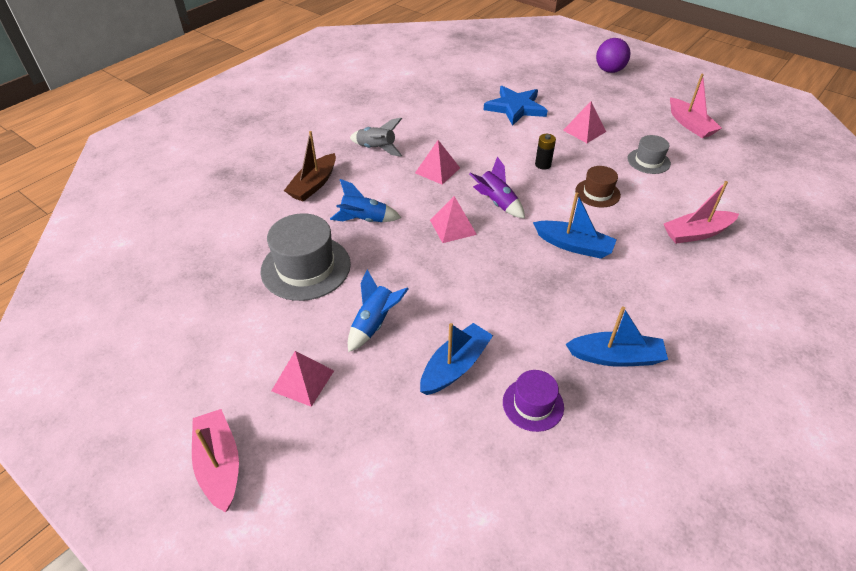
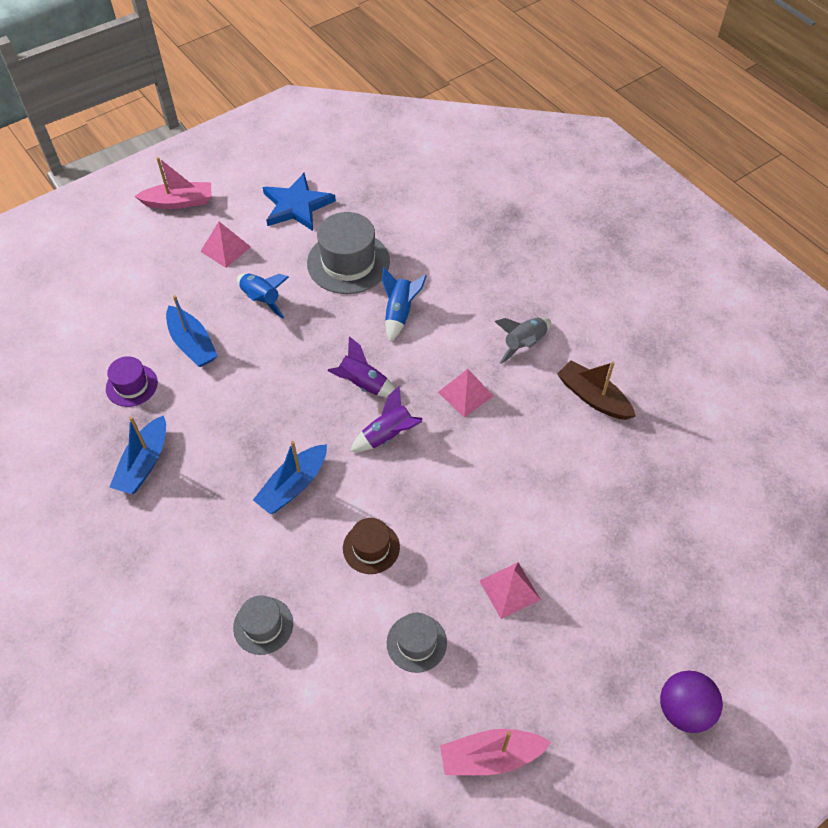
camera: 105 degrees right, 10 degrees up
brown boat [284,131,336,202] -> brown boat moved to [557,360,636,420]
pink pyramid [430,196,477,243] -> purple rocket [327,336,396,398]
blue star [484,86,548,126] -> blue star moved to [263,173,336,231]
black battery [535,134,556,170] -> none
pink boat [664,181,739,244] -> grey hat [233,595,293,655]

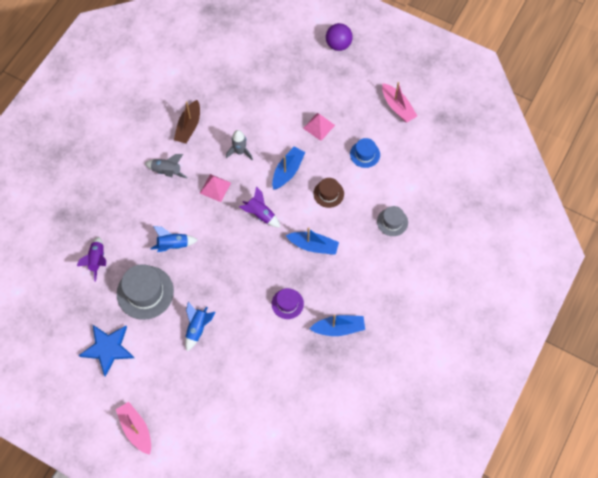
camera: 115 degrees left, 10 degrees up
purple hat [106,356,158,407] -> purple hat moved to [272,288,304,319]
blue boat [166,295,218,367] -> blue boat moved to [272,147,305,189]
pink pyramid [200,222,251,268] -> none
purple rocket [327,336,396,398] -> purple rocket moved to [77,237,106,282]
grey hat [387,613,447,673] -> blue hat [350,138,380,168]
none -> grey rocket [226,130,253,160]

